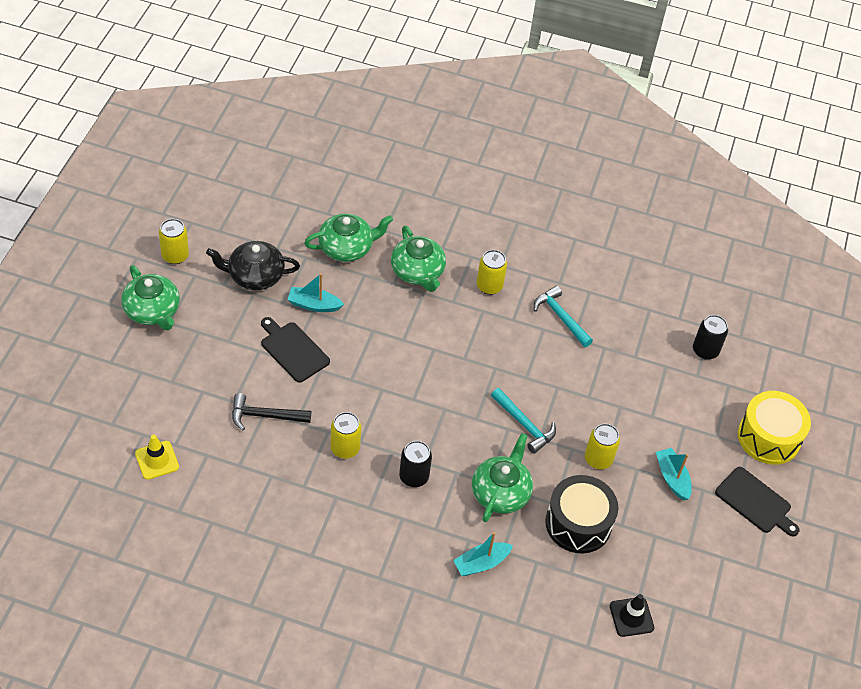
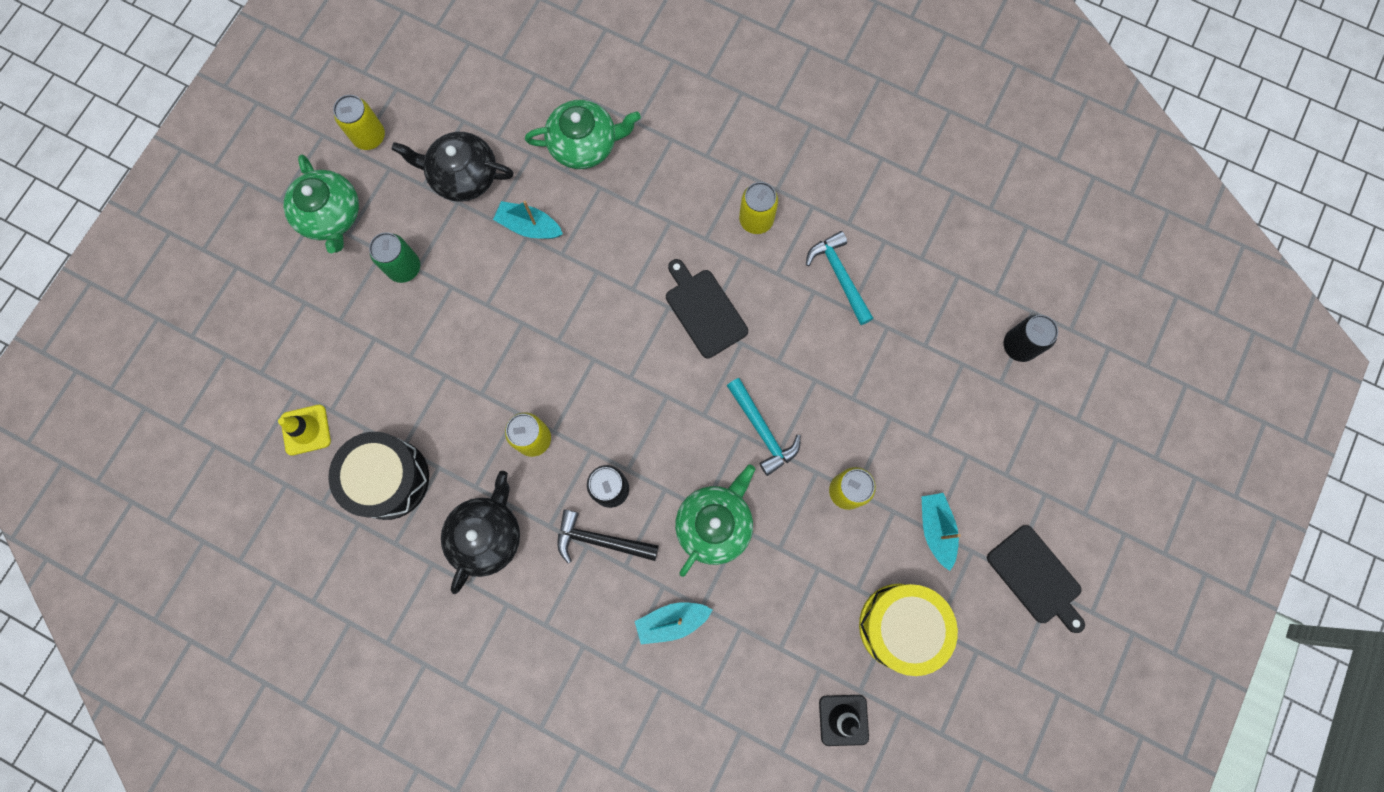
camera: 15 degrees right, 25 degrees up
black hammer [232,393,311,430] -> black hammer moved to [557,510,659,564]
black cutting board [261,317,330,383] -> black cutting board moved to [666,259,748,358]
green teapot [391,226,446,292] -> none
black drum [545,475,618,553] -> black drum moved to [328,432,429,520]
yellow drum [738,391,811,465] -> yellow drum moved to [859,584,958,676]
none -> green can [369,232,420,283]
none -> black teapot [441,471,520,594]

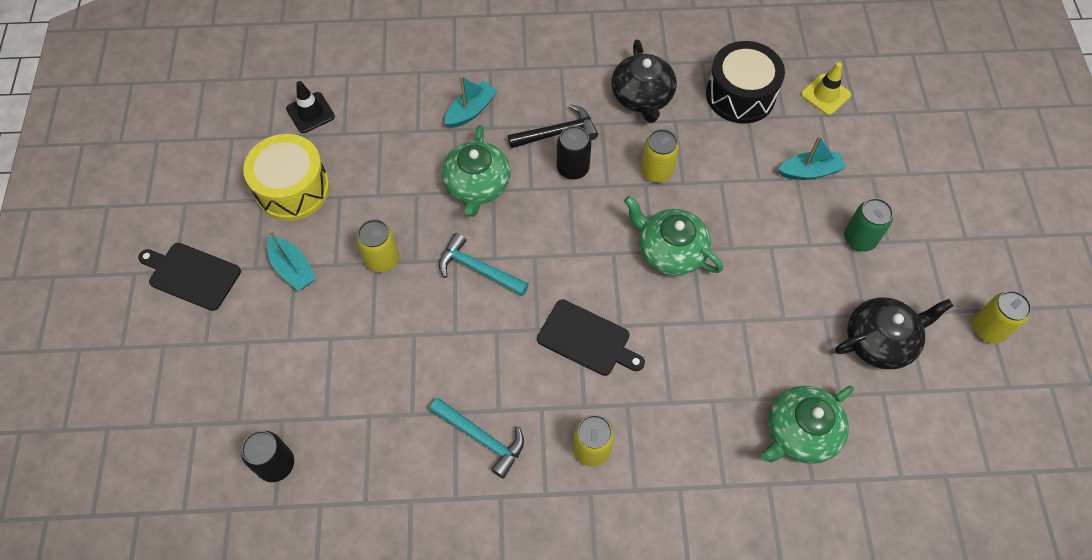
camera: 150 degrees right, 15 degrees down
green teapot [284,154,359,253] -> green teapot moved to [624,196,723,276]
turquoise boat [493,201,563,239] -> turquoise boat moved to [778,136,846,180]

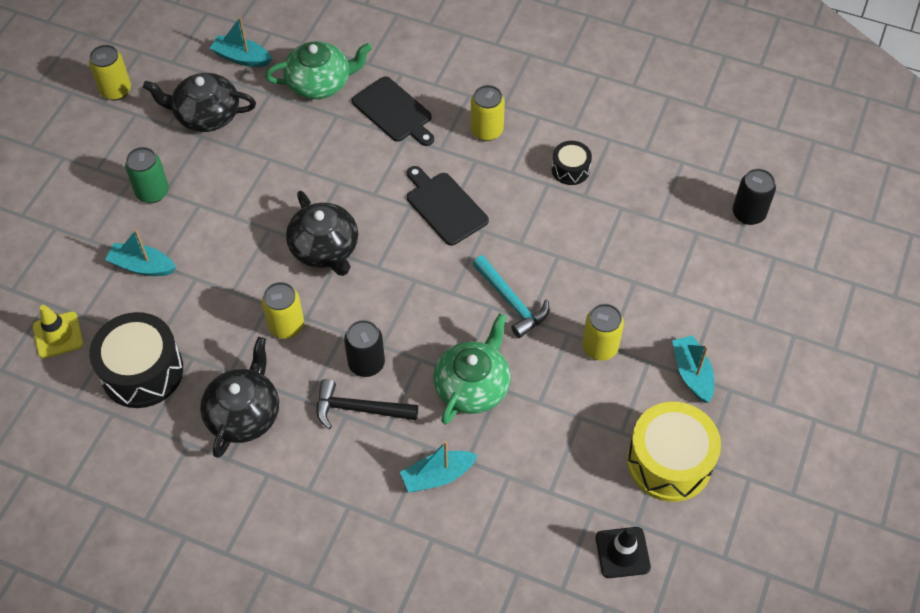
camera: 155 degrees left, 5 degrees down
black cutting board [138,243,241,311] -> black cutting board moved to [352,76,434,146]
turquoise hammer [429,398,524,479] -> black drum [552,141,592,185]
green teapot [624,196,723,276] -> black teapot [286,191,358,276]
none -> turquoise boat [210,17,272,67]

